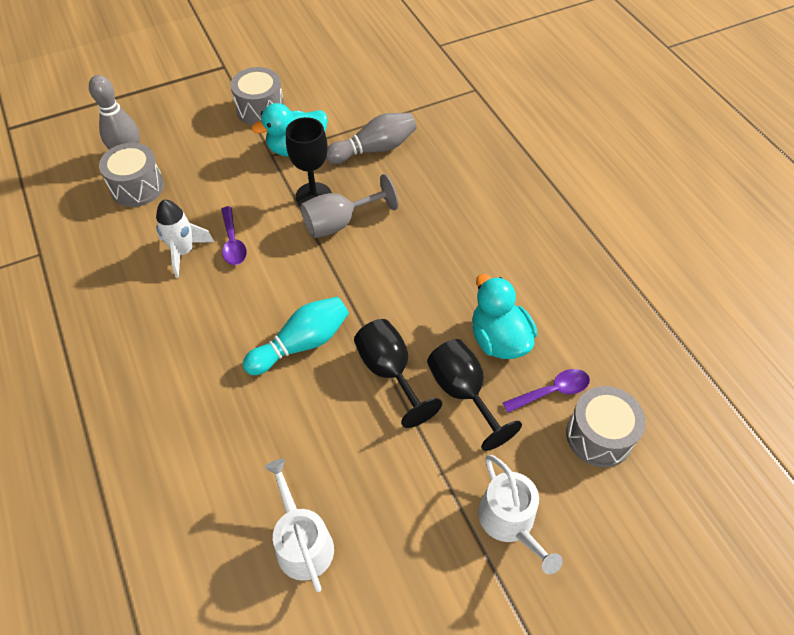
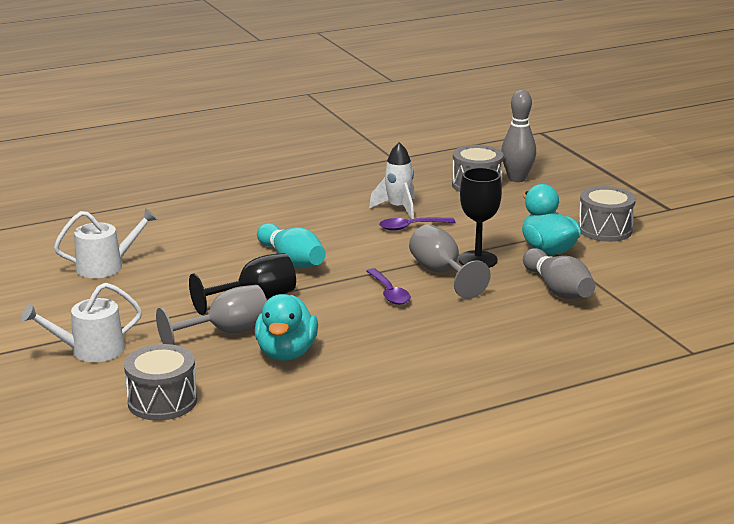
camera: 90 degrees right, 30 degrees down
black goblet [427,339,522,451] -> grey goblet [156,285,267,345]
turquoise duck [472,274,537,359] -> turquoise duck turned 120 degrees clockwise [255,294,318,361]
purple spoon [503,369,590,413] -> purple spoon moved to [367,268,411,305]

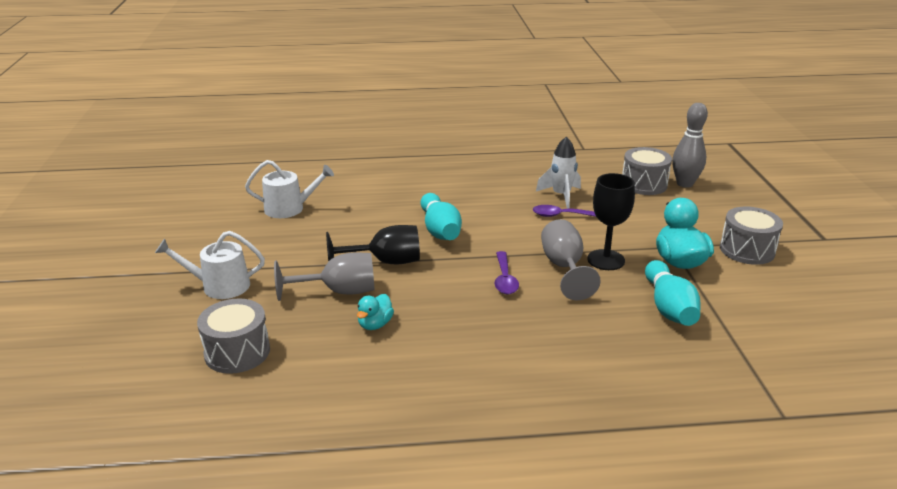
camera: 20 degrees right, 5 degrees up
turquoise duck [255,294,318,361] -> turquoise duck [357,294,394,330], size x0.56
grey bowling pin [523,248,595,299] -> turquoise bowling pin [645,260,701,326]

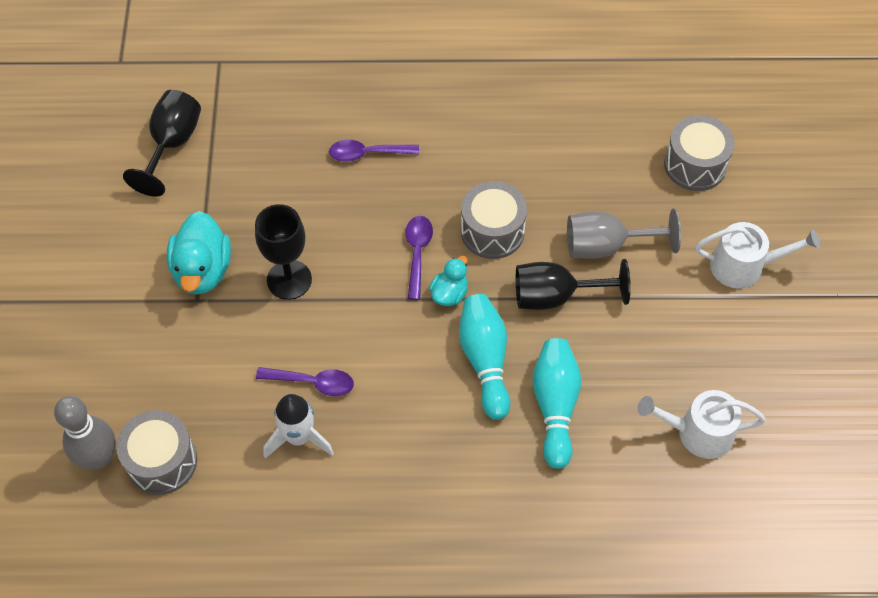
camera: 175 degrees left, 30 degrees up
turquoise duck [357,294,394,330] -> turquoise duck moved to [429,256,468,306]
grey goblet [541,219,601,300] -> none
turquoise bowling pin [645,260,701,326] -> turquoise bowling pin moved to [532,338,581,469]
grey drum [720,207,783,265] -> grey drum moved to [461,181,527,259]
none -> black goblet [123,90,201,197]
none -> purple spoon [329,140,419,162]

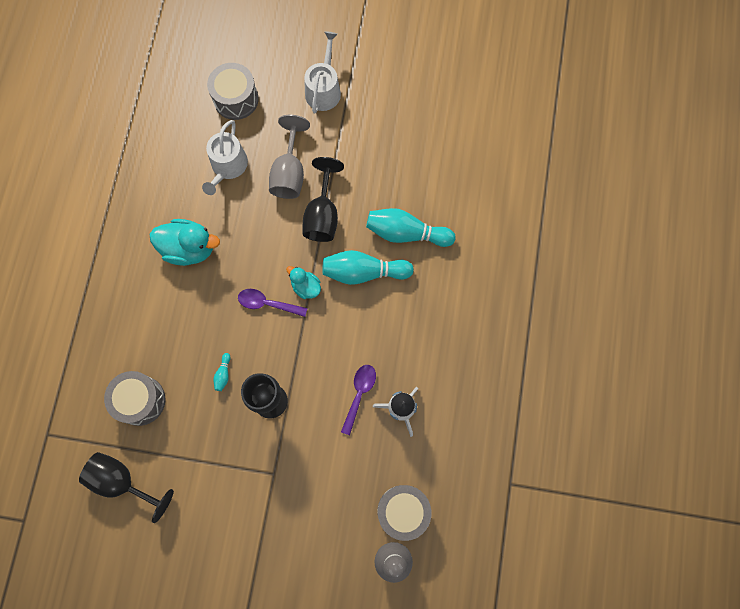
camera: 80 degrees left, 15 degrees up
turquoise duck [167,211,231,294] -> turquoise duck moved to [149,219,220,266]
purple spoon [329,140,419,162] -> none
grey drum [461,181,527,259] -> grey drum moved to [104,371,166,426]
white watering can [638,390,766,459] -> white watering can moved to [202,120,248,195]
none -> turquoise bowling pin [213,353,231,391]

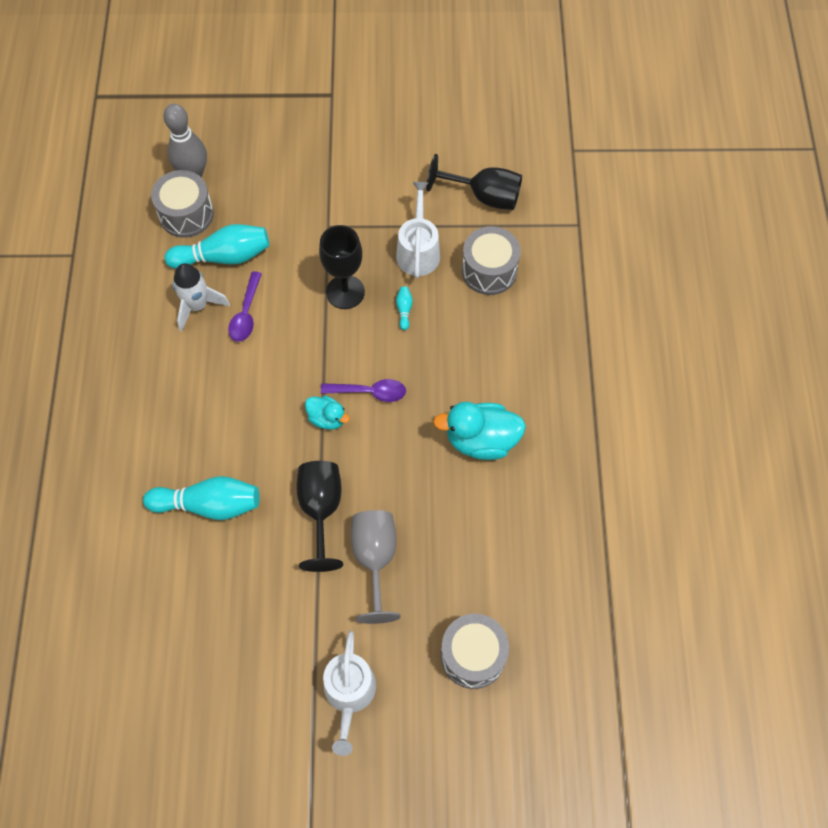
camera: 170 degrees right, 10 degrees down
white watering can [202,120,248,195] -> white watering can moved to [396,182,440,278]
turquoise bowling pin [323,250,414,285] -> turquoise bowling pin moved to [165,224,269,269]

